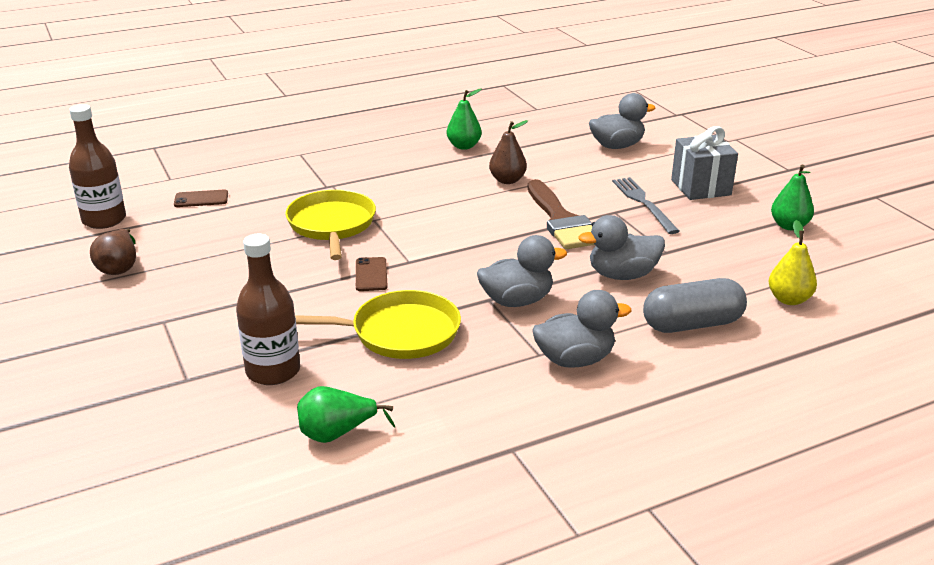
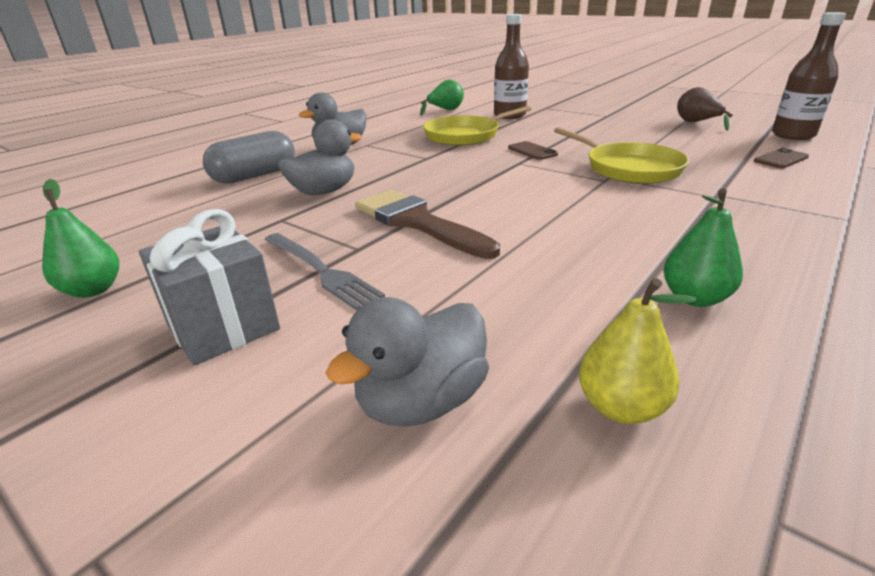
camera: 155 degrees right, 0 degrees up
grey duck [477,235,567,307] -> none
brown pear [489,120,528,184] -> none
yellow pear [769,220,817,305] -> yellow pear moved to [579,278,696,424]

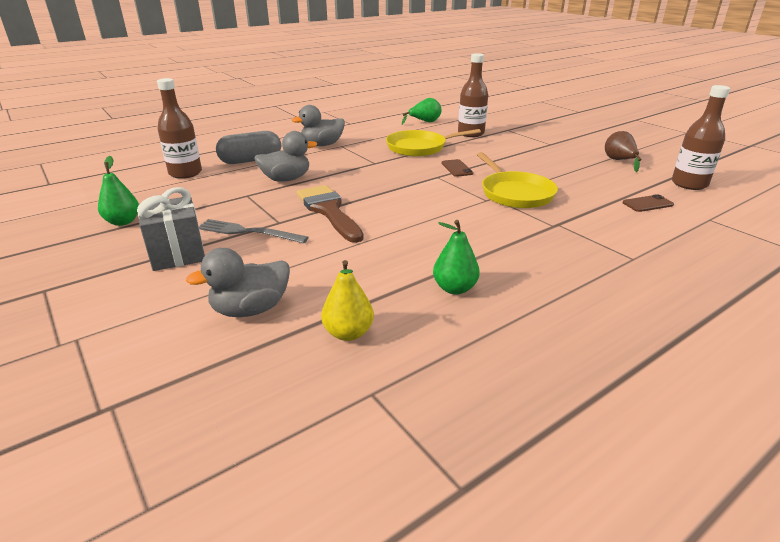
camera: 15 degrees right, 0 degrees up
grey fork [265,233,385,310] -> grey fork turned 135 degrees clockwise [199,219,309,243]
none -> brown bottle [157,78,202,179]

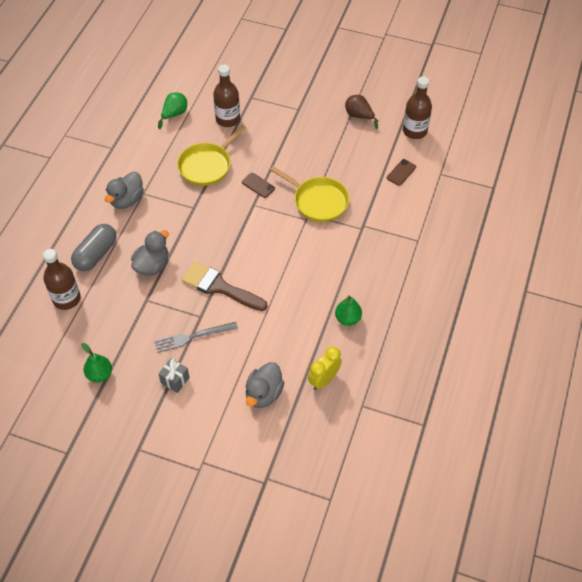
camera: 35 degrees left, 25 degrees up
grey gift [137,187,205,271] -> grey gift [159,358,190,393], size x0.62
yellow pear [321,260,374,341] -> yellow clock [308,347,342,390]

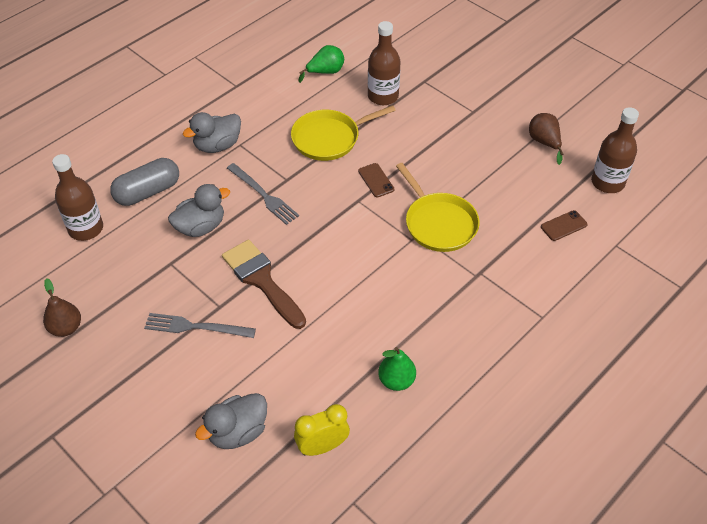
camera: 25 degrees right, 5 degrees down
green pear [81,343,112,383] -> brown pear [43,278,81,337]
grey gift [159,358,190,393] -> none
none -> grey fork [227,163,299,225]

